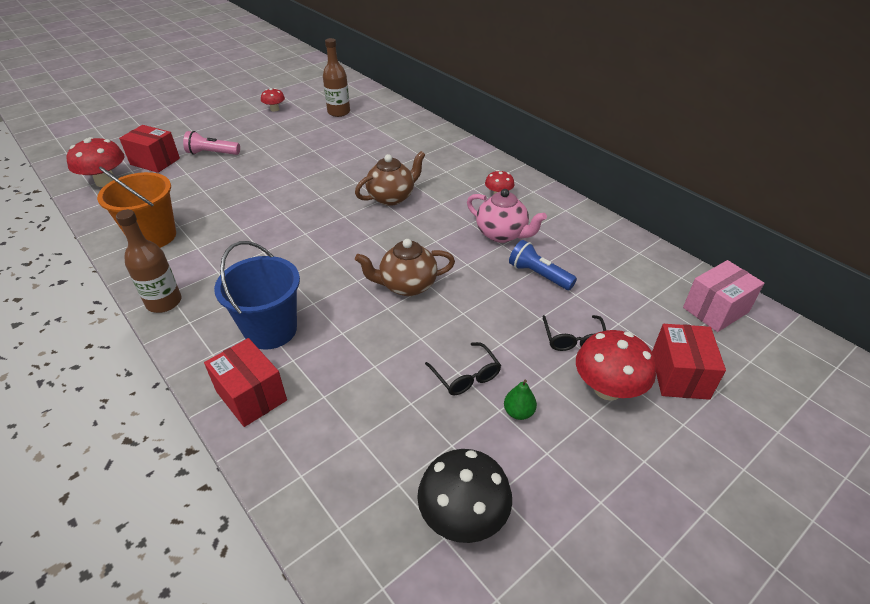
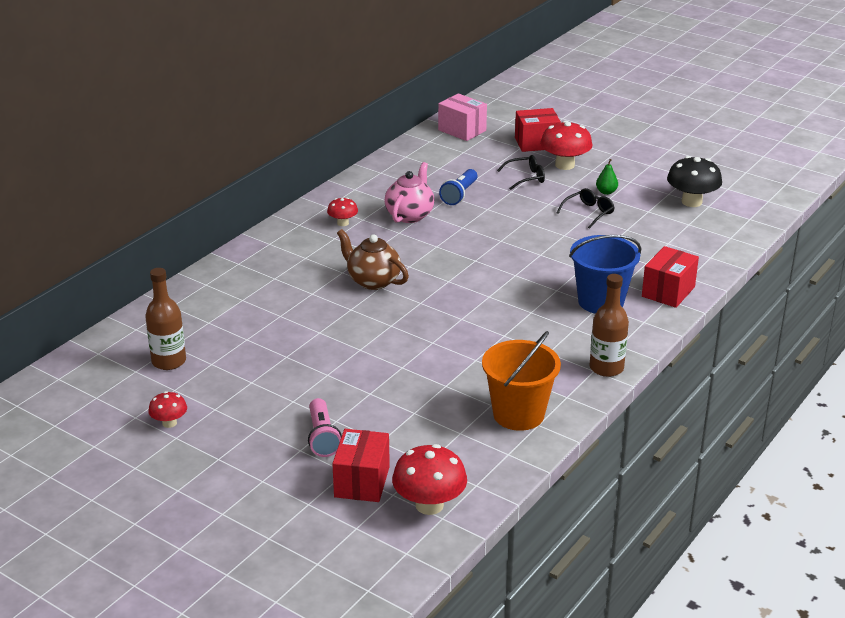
camera: 105 degrees left, 10 degrees down
brown teapot [355,239,455,296] -> none

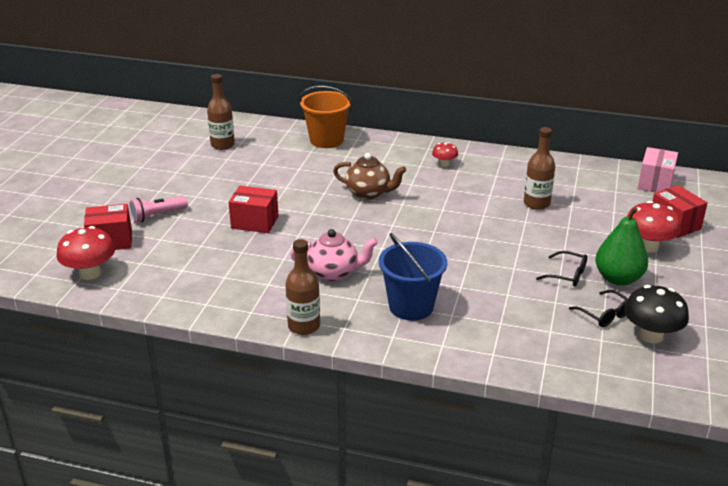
camera: 70 degrees right, 0 degrees up
red mushroom [148,391,187,428] -> none
brown teapot [337,229,409,290] -> brown teapot turned 90 degrees clockwise [333,153,406,200]
pink teapot [385,162,434,223] -> pink teapot moved to [290,229,378,281]
blue flashlight [439,169,478,205] -> brown bottle [524,127,555,210]
orange bucket [482,331,561,431] -> orange bucket moved to [299,86,352,148]
black glasses [497,155,545,190] -> black glasses moved to [569,290,628,327]
green pear [596,159,618,195] -> green pear [595,207,648,286], size x2.17
red box [642,246,699,308] -> red box moved to [229,186,278,233]

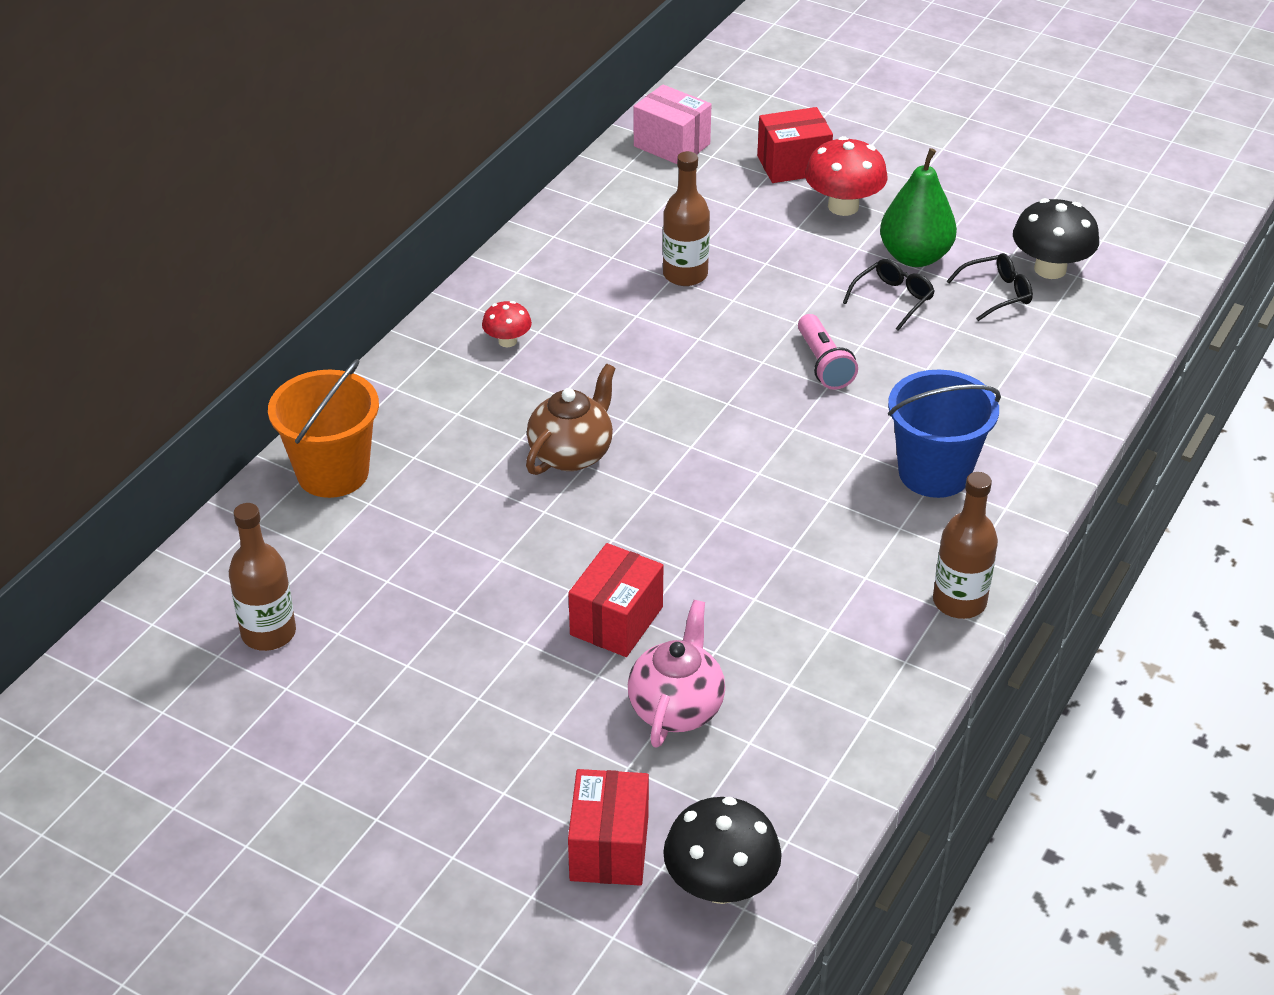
camera: 75 degrees left, 10 degrees up
red mushroom [57,226,115,280] -> black mushroom [663,797,782,904]
pink flashlight [129,196,188,223] -> pink flashlight moved to [798,314,858,390]
pink teapot [290,229,378,281] -> pink teapot moved to [628,600,725,748]

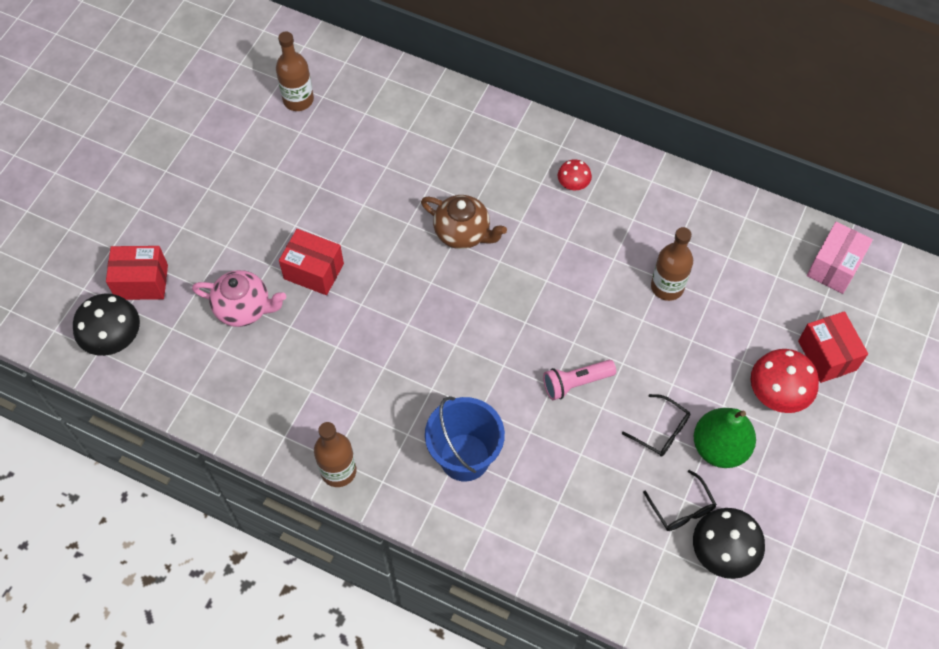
camera: 85 degrees right, 20 degrees up
orange bucket [268,359,379,498] -> none

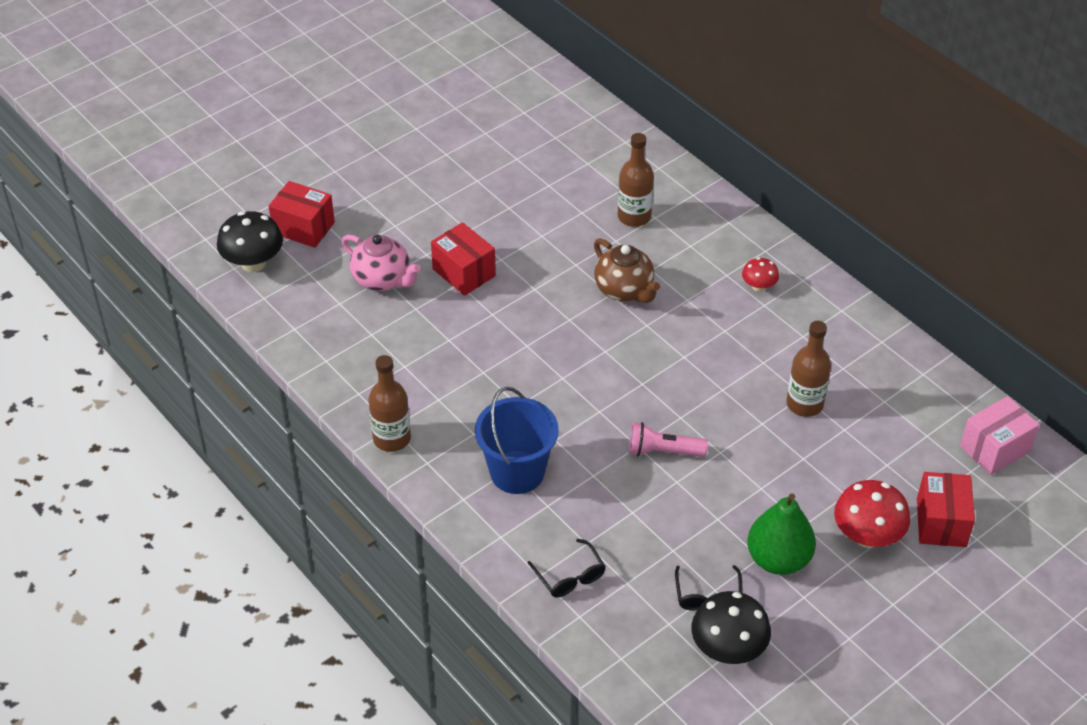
camera: 25 degrees right, 15 degrees down
brown bottle [276,32,314,111] -> brown bottle moved to [618,133,654,227]
black glasses [622,394,690,457] -> black glasses moved to [528,539,606,597]

